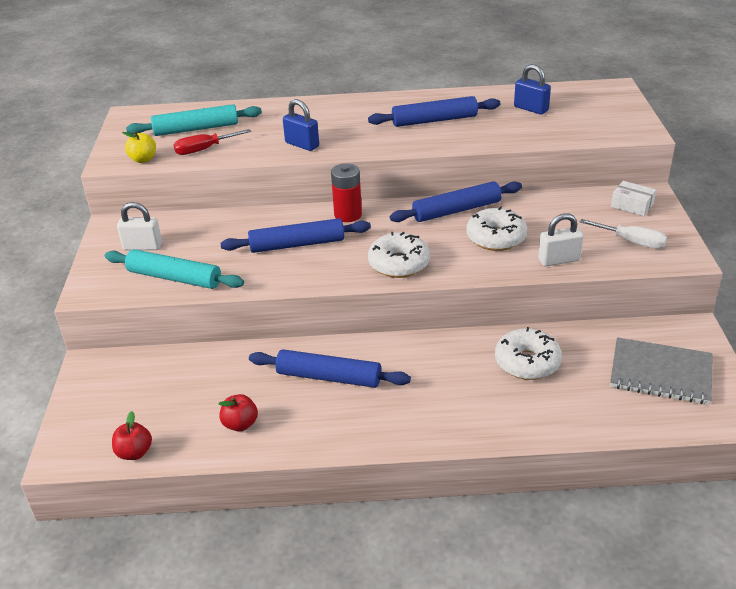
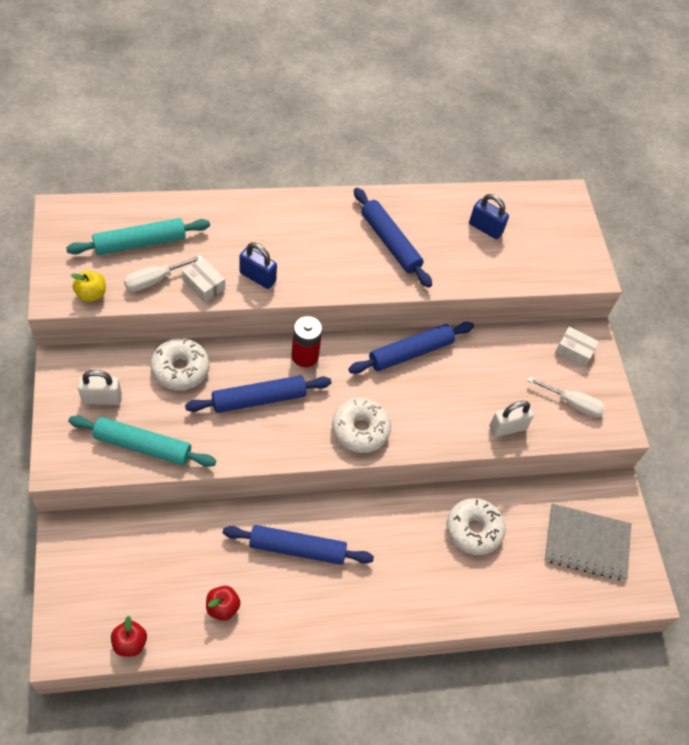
camera: 15 degrees left, 20 degrees up
red screwdriver [173,129,251,155] -> white screwdriver [124,255,203,292]
blue rolling pin [368,96,500,127] -> blue rolling pin turned 75 degrees clockwise [354,188,432,288]
white donut [466,207,527,251] -> white donut moved to [150,338,210,390]
none -> white box [182,258,225,303]

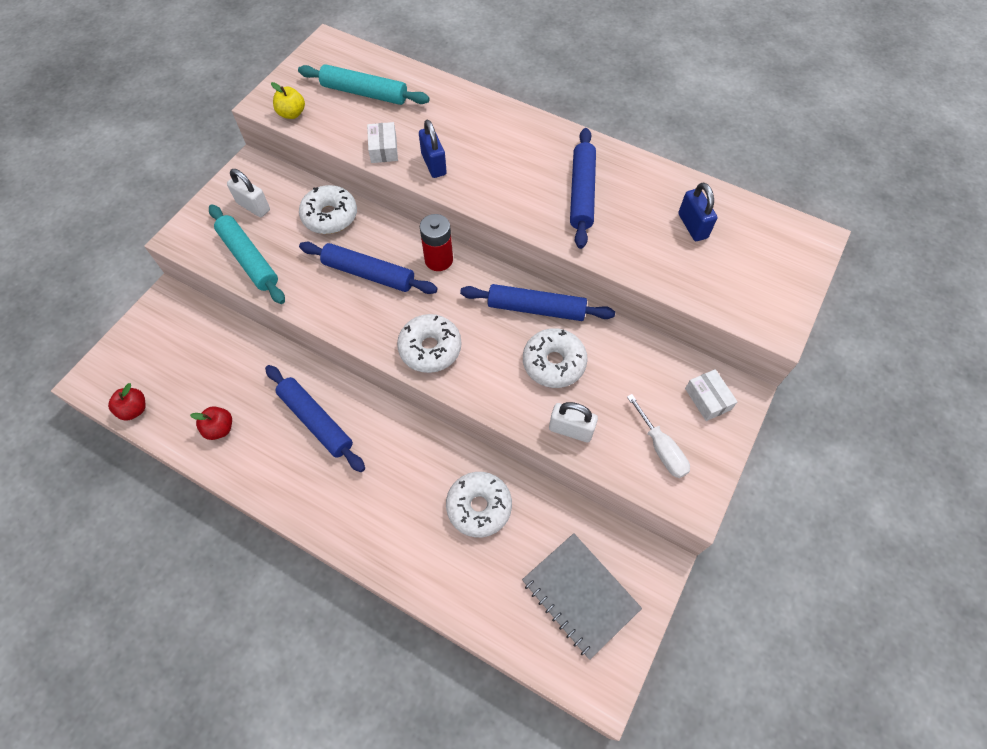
camera: 45 degrees right, 5 degrees up
white screwdriver [124,255,203,292] -> none
none -> white donut [523,328,588,388]

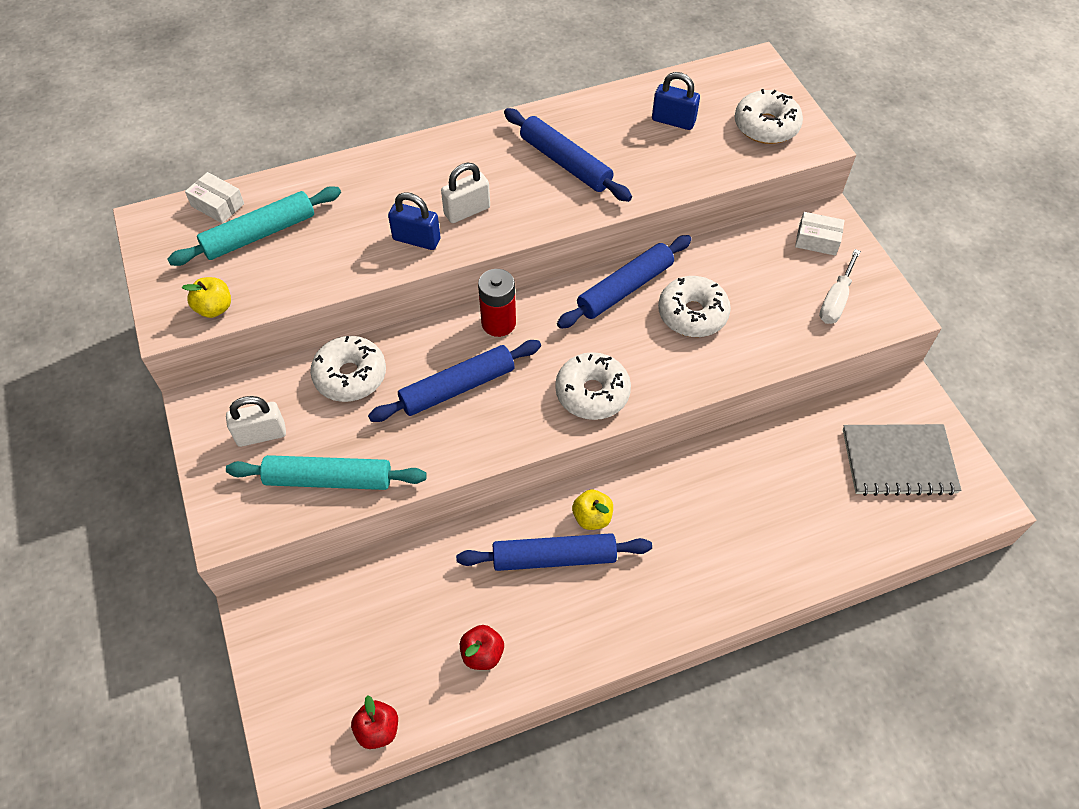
camera: 50 degrees left, 5 degrees down
white box [367,122,398,163] -> white box moved to [185,172,244,224]
white donut [446,472,512,538] -> white donut moved to [734,89,803,144]
white padlock [549,402,598,442] -> white padlock moved to [441,163,490,223]
white screwdriver [627,394,690,478] -> white screwdriver turned 105 degrees clockwise [819,249,861,324]
none -> yellow apple [572,489,613,530]

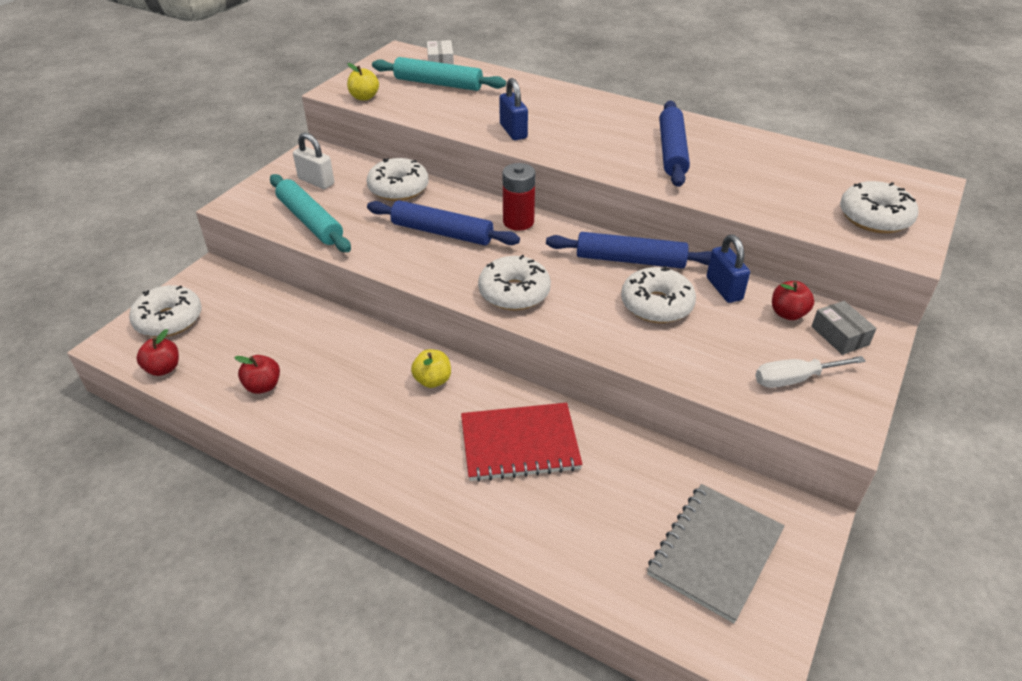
camera: 50 degrees right, 15 degrees down
white padlock [441,163,490,223] -> none
blue rolling pin [456,533,652,571] -> none
blue padlock [652,72,700,130] -> blue padlock moved to [707,235,750,303]
white box [795,212,845,256] -> grey box [812,301,877,355]
grey notebook [843,424,961,496] -> grey notebook turned 75 degrees clockwise [647,484,785,623]
none -> white donut [129,285,202,337]
none -> red notebook [461,403,583,482]
none -> red apple [772,281,814,320]

